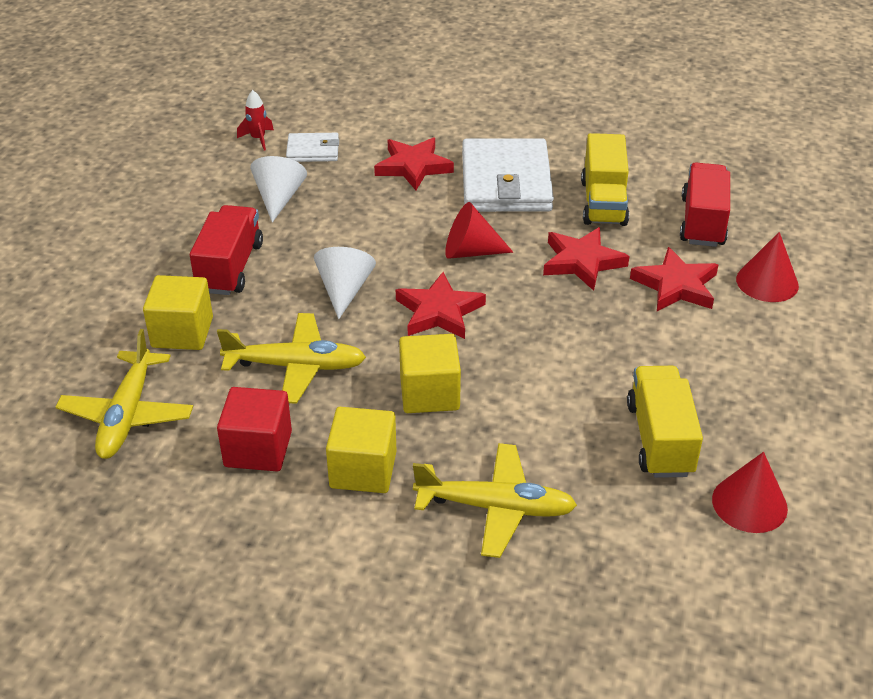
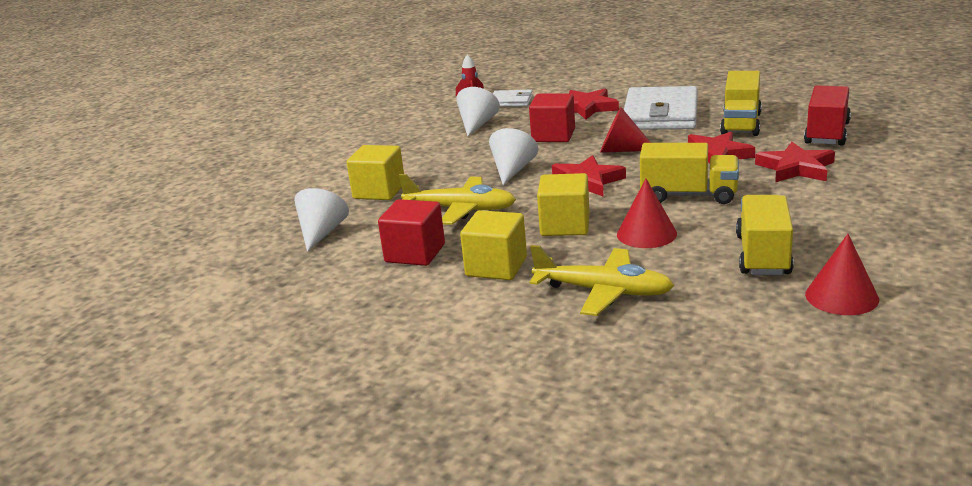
camera: 15 degrees right, 15 degrees down
yellow plane [56,329,193,459] -> white cone [294,188,349,252]
red truck [190,205,263,295] -> none
red cone [736,232,799,302] -> red cone moved to [617,179,677,248]
none -> red cube [529,93,575,142]
none -> yellow truck [640,143,739,204]

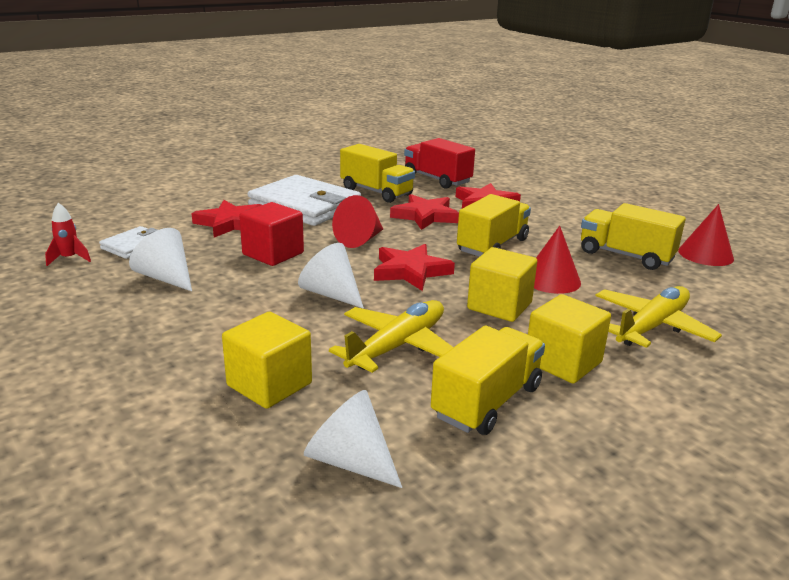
camera: 70 degrees left, 0 degrees up
red cube [378,199,445,266] -> yellow truck [431,326,545,435]

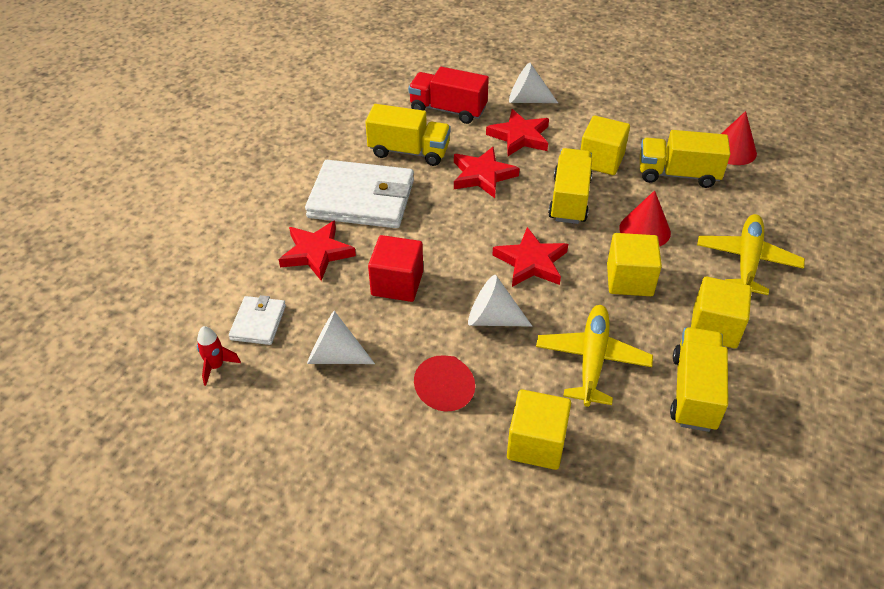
camera: 25 degrees left, 20 degrees up
white cone [304,390,402,488] -> white cone moved to [509,63,558,103]
red cone [332,195,383,248] -> red cone moved to [414,355,475,411]
none -> yellow cube [580,116,630,175]

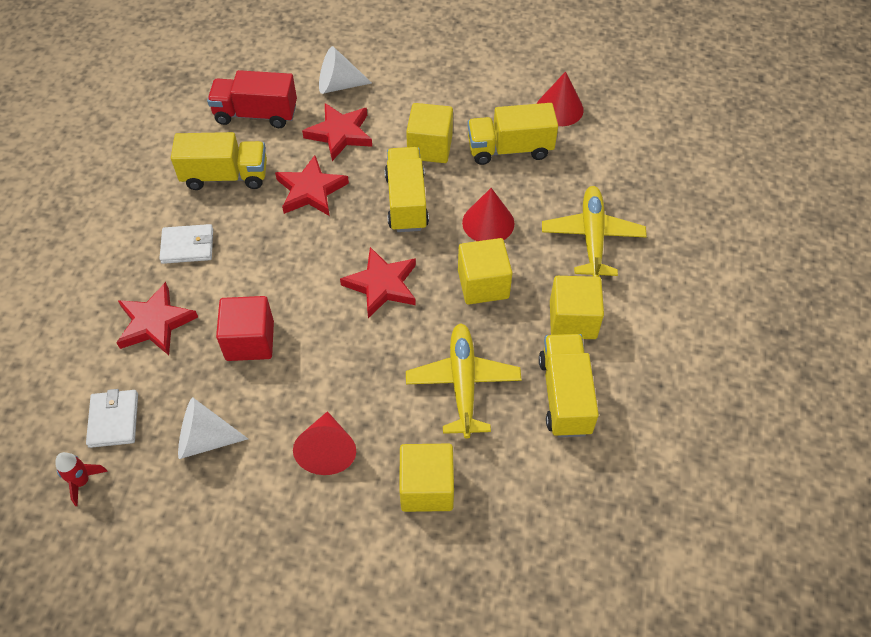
camera: 15 degrees left, 10 degrees up
white wallet [305,160,414,228] -> white wallet [159,224,213,264], size x0.49
white cone [468,275,532,327] -> none

